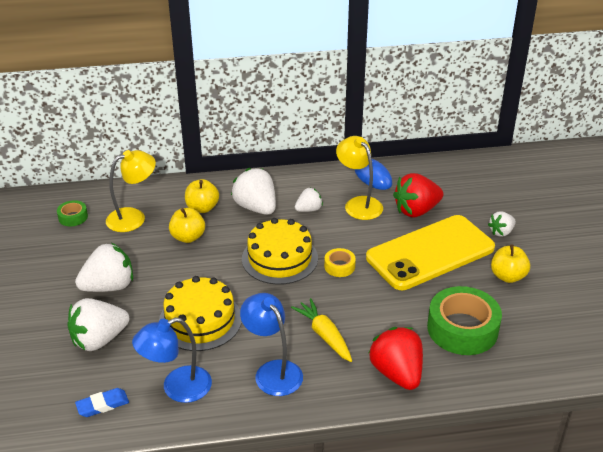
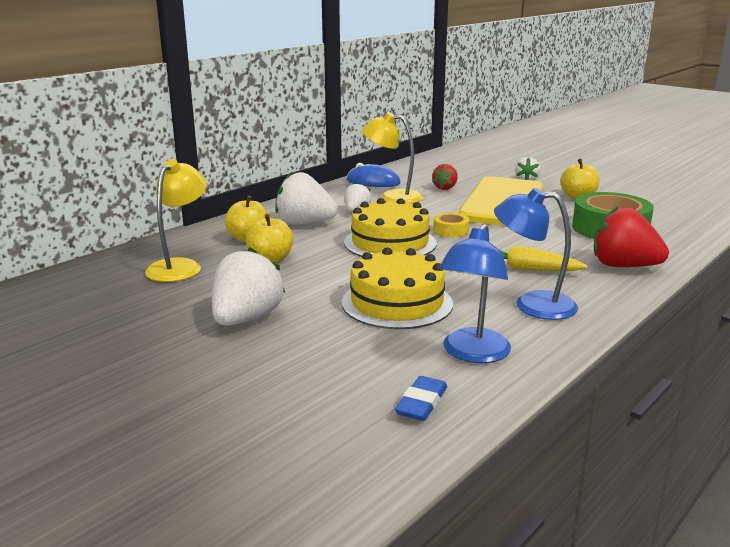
camera: 40 degrees left, 15 degrees down
green tape [57,200,88,226] -> none
white strawberry [68,298,129,351] -> none
red strawberry [393,173,443,217] -> red strawberry [432,164,458,190], size x0.56

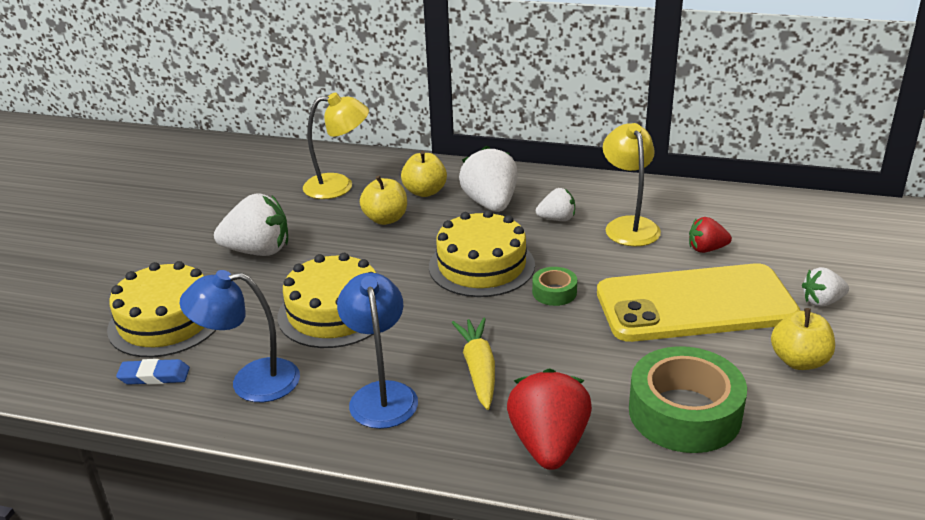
camera: 65 degrees right, 10 degrees up
blue mouse [347,163,401,187] -> none
yellow tape [433,213,470,237] -> green tape [532,267,577,306]
none -> yellow cake [107,261,216,357]

